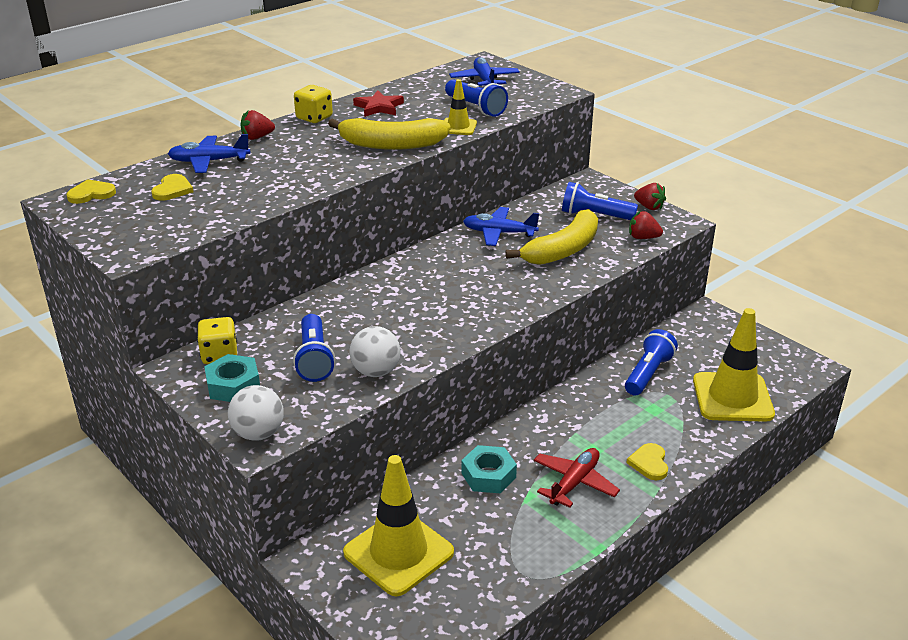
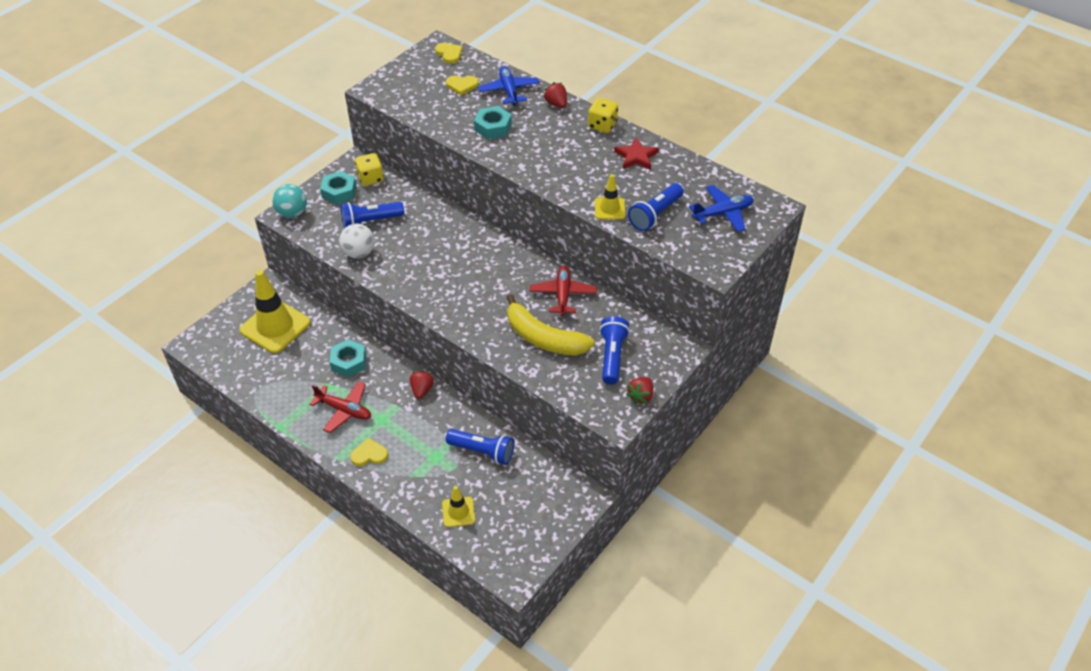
camera: 80 degrees right, 15 degrees up
white ball [228,385,284,441] -> turquoise ball [272,184,307,218]
yellow banana [328,118,451,150] -> none
blue plane [463,207,539,246] -> red plane [530,266,597,316]
red strawberry [629,211,663,239] -> red strawberry moved to [410,370,434,399]
yellow traffic cone [693,308,775,422] -> yellow traffic cone [442,486,475,527], size x0.51
none -> turquoise nut [474,106,512,139]

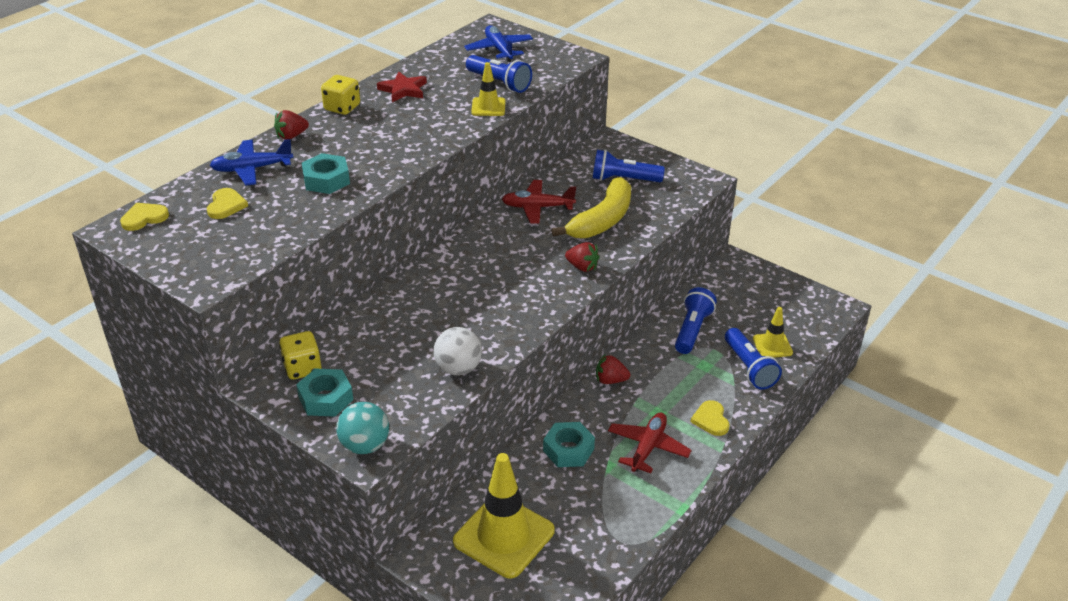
camera: 90 degrees left, 10 degrees down
blue flashlight [341,202,404,228] -> blue flashlight moved to [725,328,782,390]
red strawberry [626,377,653,404] -> red strawberry moved to [565,242,600,272]

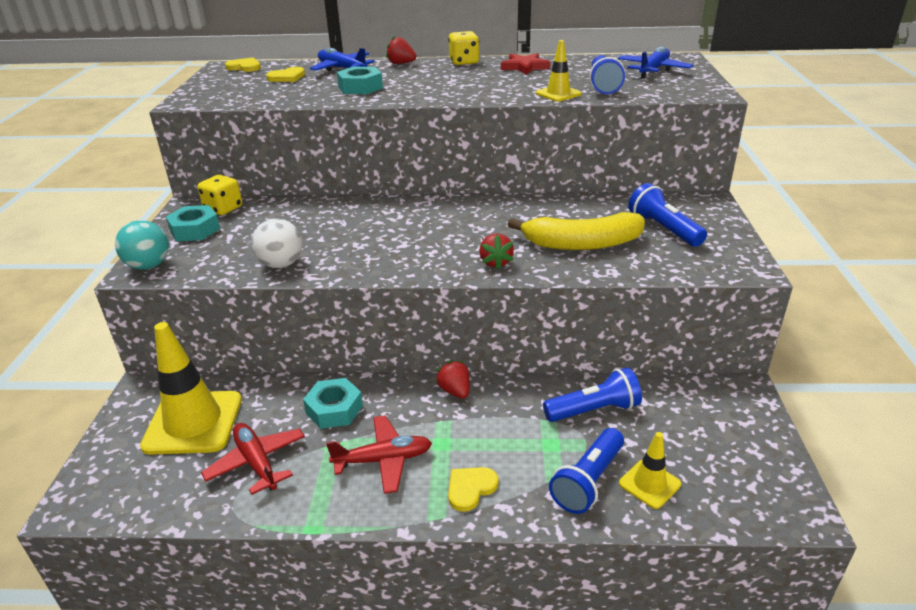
camera: 55 degrees right, 5 degrees down
red plane [502,180,576,224] -> red plane moved to [201,423,305,495]

